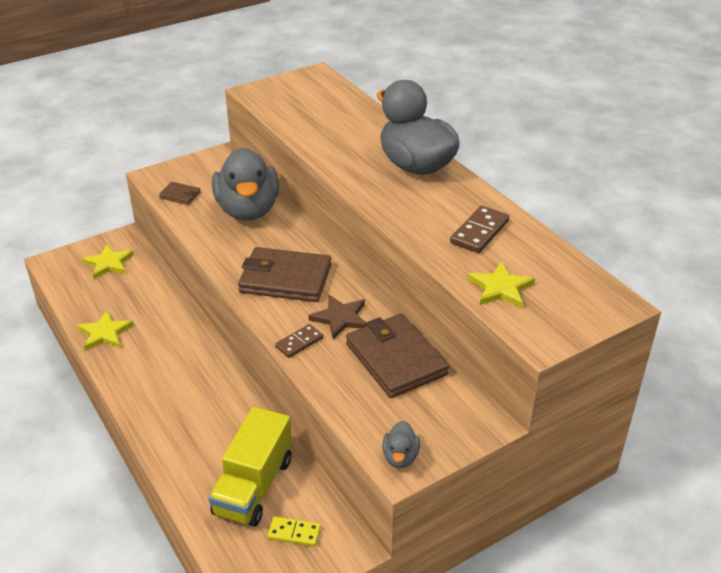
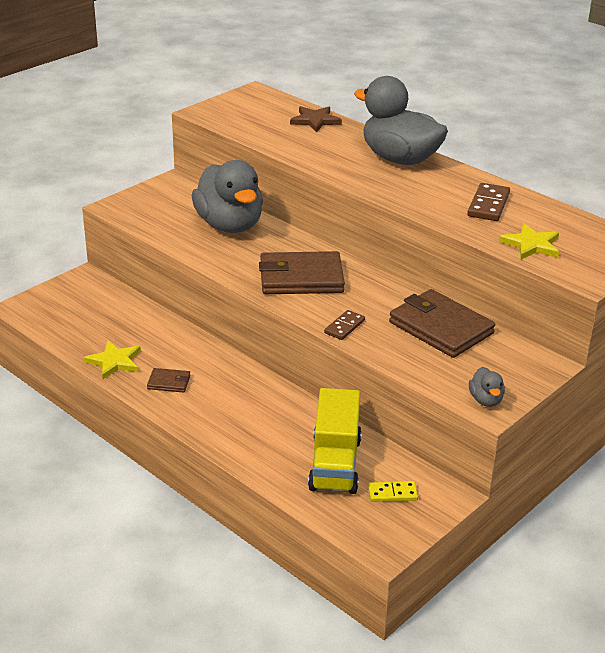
camera: 15 degrees left, 5 degrees down
yellow star [82,244,134,279] -> none
brown wallet [159,182,201,205] -> brown wallet moved to [147,368,191,393]
brown star [308,295,367,339] -> brown star moved to [290,106,342,132]

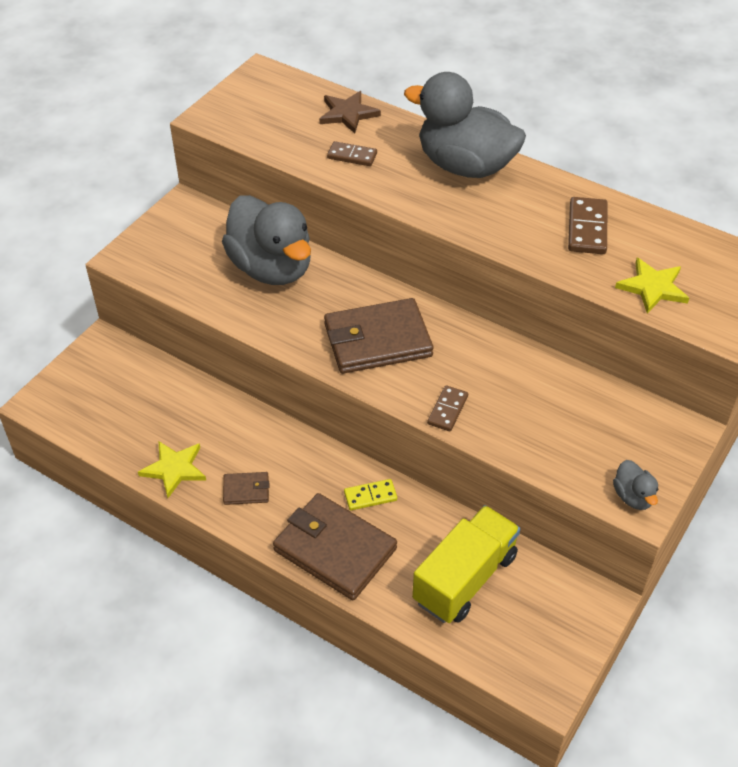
camera: 10 degrees left, 15 degrees up
yellow truck [308,388,362,494] -> yellow truck turned 135 degrees counterclockwise [412,505,520,623]
yellow domino [368,481,418,502] -> yellow domino moved to [344,479,397,510]
brown wallet [389,289,495,358] -> brown wallet moved to [273,493,397,600]
none -> brown domino [327,141,377,166]

